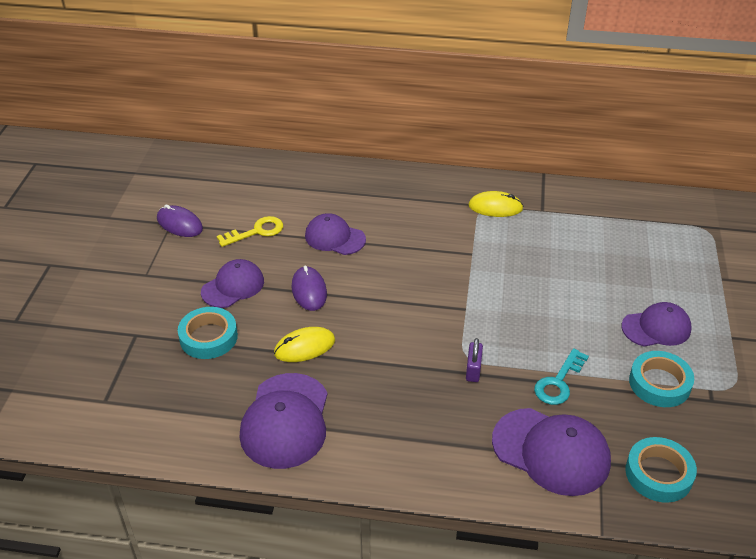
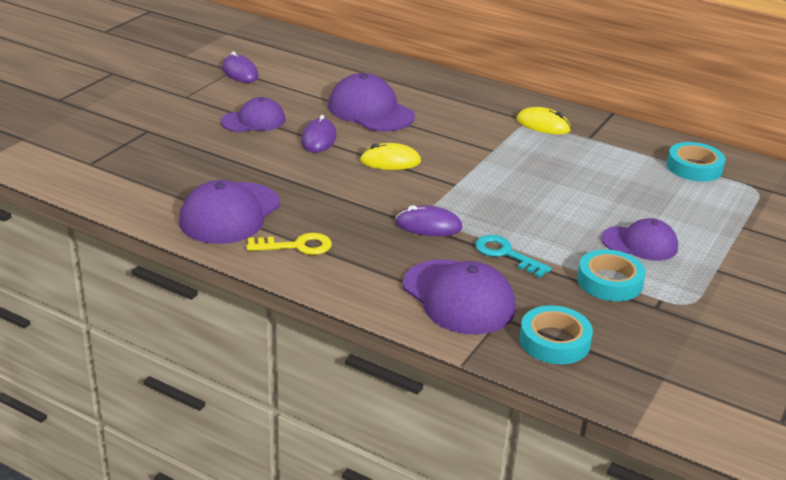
camera: 20 degrees right, 10 degrees down
turquoise tape [178,307,238,359] -> turquoise tape moved to [667,142,725,182]
yellow key [217,216,283,247] -> yellow key moved to [247,233,332,255]
yellow mouse [274,327,335,362] -> yellow mouse moved to [360,143,421,170]
purple cap [305,213,366,255] -> purple cap [328,73,415,132], size x1.52
purple padlock [466,338,483,382] -> purple mouse [395,205,463,236]
turquoise key [534,348,589,405] -> turquoise key turned 75 degrees clockwise [475,235,552,278]

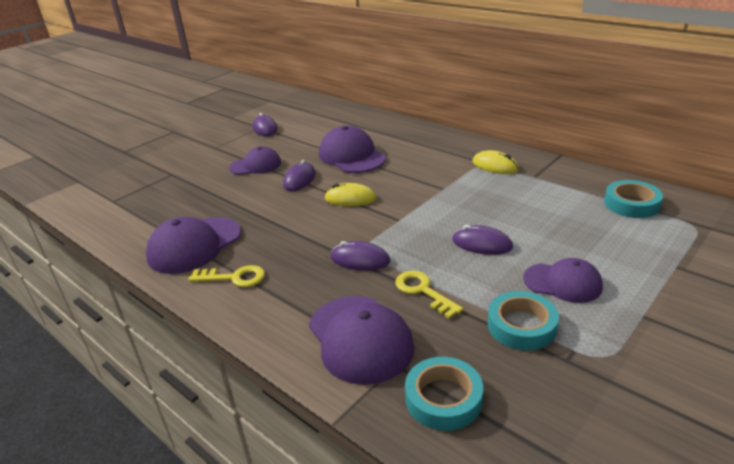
camera: 15 degrees right, 0 degrees up
turquoise key [475,235,552,278] -> yellow key [395,271,463,319]
none -> purple mouse [452,225,513,255]

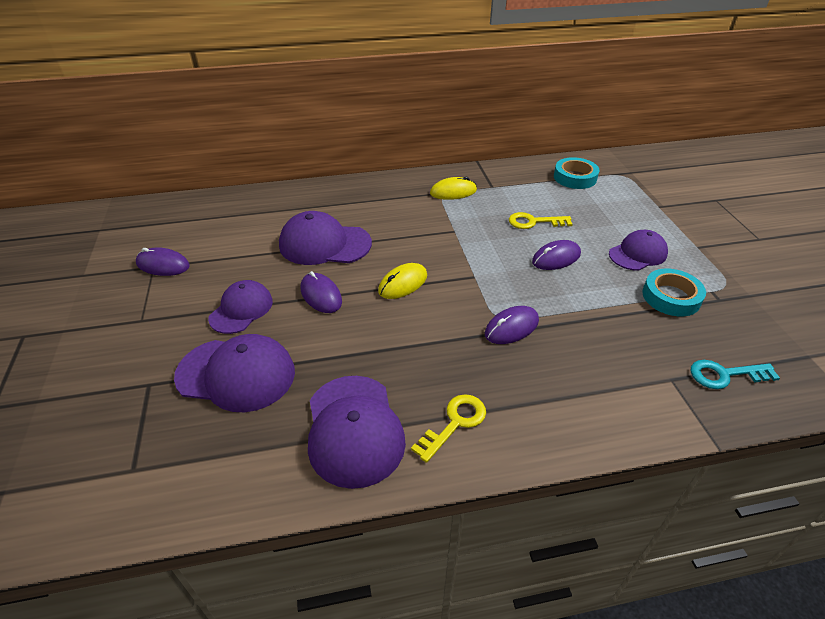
camera: 55 degrees left, 10 degrees up
purple cap [309,296,414,385] -> purple cap moved to [174,334,295,412]
yellow key [395,271,463,319] -> yellow key moved to [509,212,573,229]
turquoise tape [405,357,483,431] -> turquoise key [691,360,780,389]

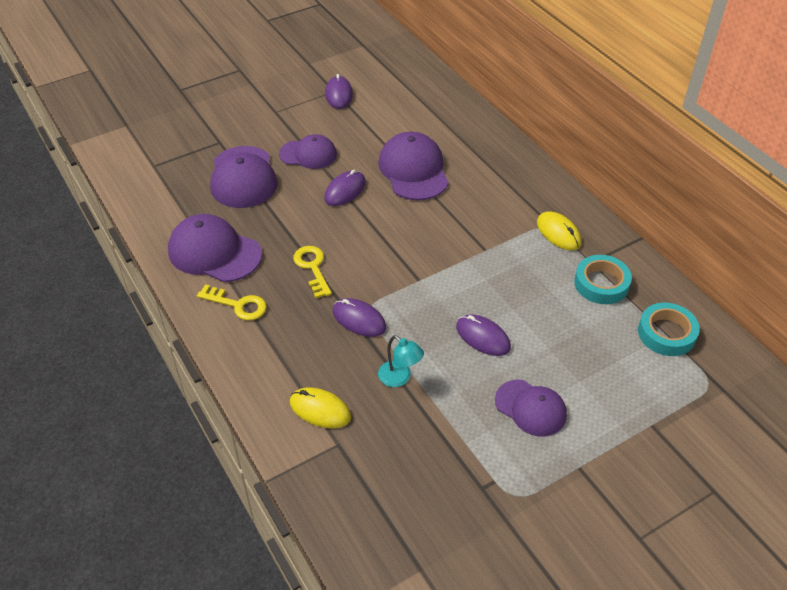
camera: 70 degrees right, 5 degrees up
purple cap [308,376,406,489] -> purple cap turned 60 degrees clockwise [168,214,262,282]
yellow mouse [378,263,427,299] -> yellow mouse moved to [290,387,351,428]
yellow key [509,212,573,229] -> yellow key moved to [294,246,332,298]
turquoise tape [642,269,706,316] -> turquoise tape moved to [574,255,632,304]
turquoise key [691,360,780,389] -> none
none -> turquoise lamp [378,335,424,387]

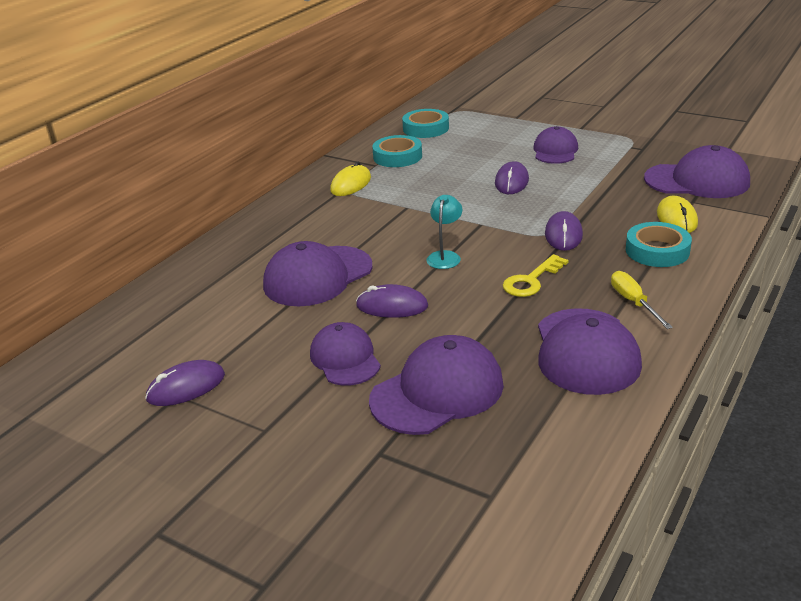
camera: 115 degrees left, 15 degrees down
yellow key [197,284,267,320] -> yellow screwdriver [611,271,673,329]
turquoise lamp [378,335,424,387] -> turquoise lamp moved to [426,195,462,269]
none -> turquoise tape [626,222,692,267]
none -> purple cap [644,145,750,198]

